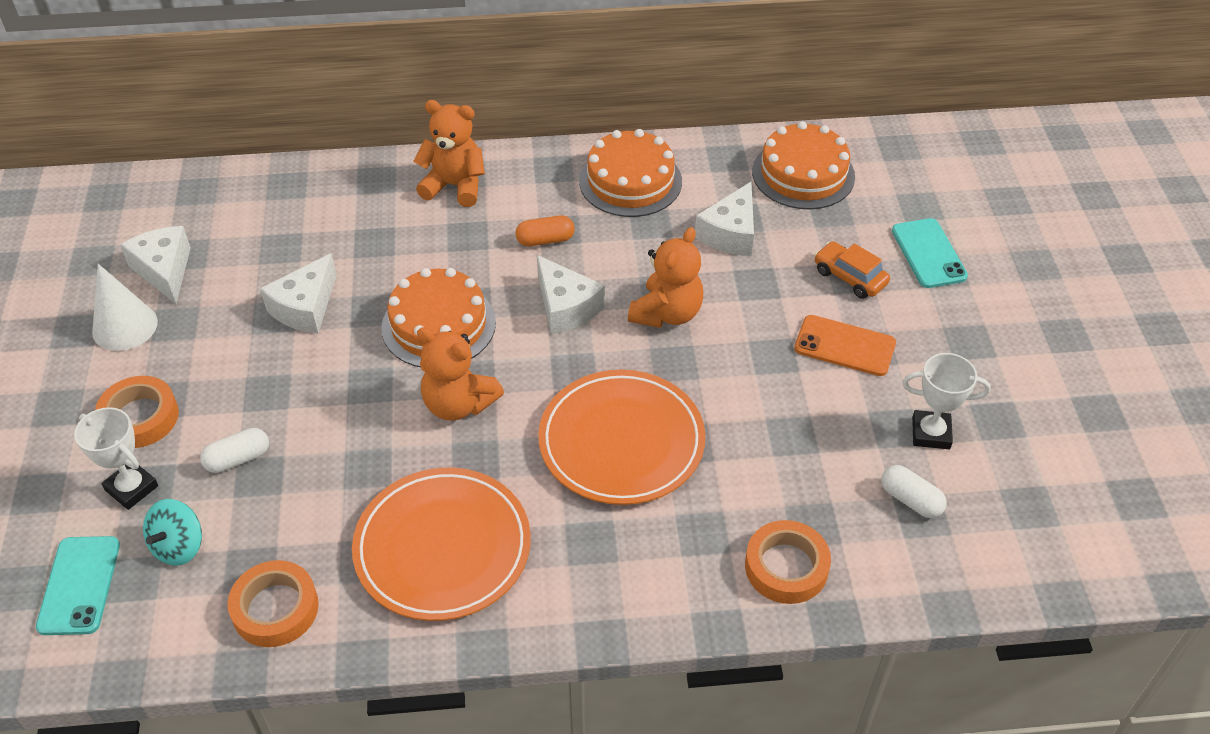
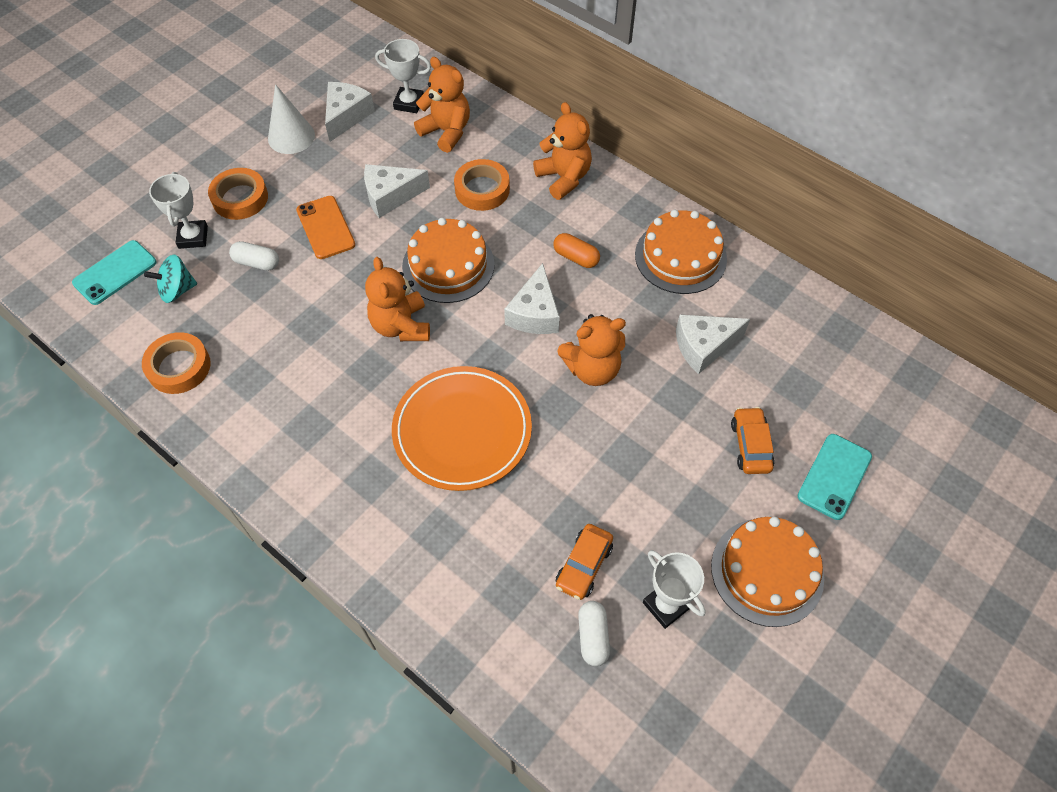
camera: 45 degrees right, 10 degrees up
orange plate [352,468,531,621] -> none
orange tape [745,520,831,604] -> orange tape moved to [454,159,510,211]
orange cake [752,121,855,209] -> orange cake moved to [711,517,824,627]
orange phone [794,315,896,376] -> orange phone moved to [296,196,355,259]
none -> white trophy [375,39,431,113]
none -> orange teddy bear [414,57,470,153]
none -> orange car [556,524,613,600]

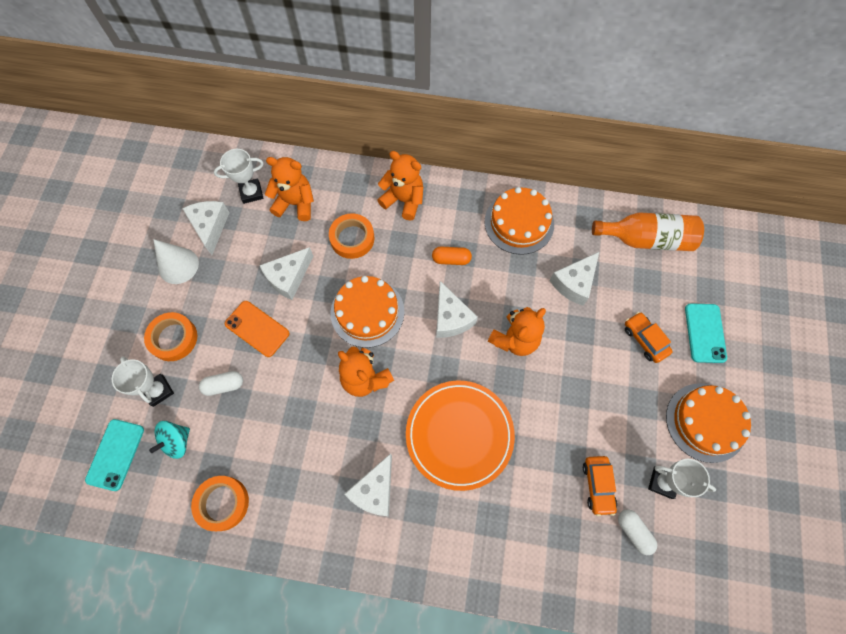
camera: 30 degrees left, 10 degrees up
none -> white cheese [344,453,392,516]
none -> orange bottle [592,212,704,251]

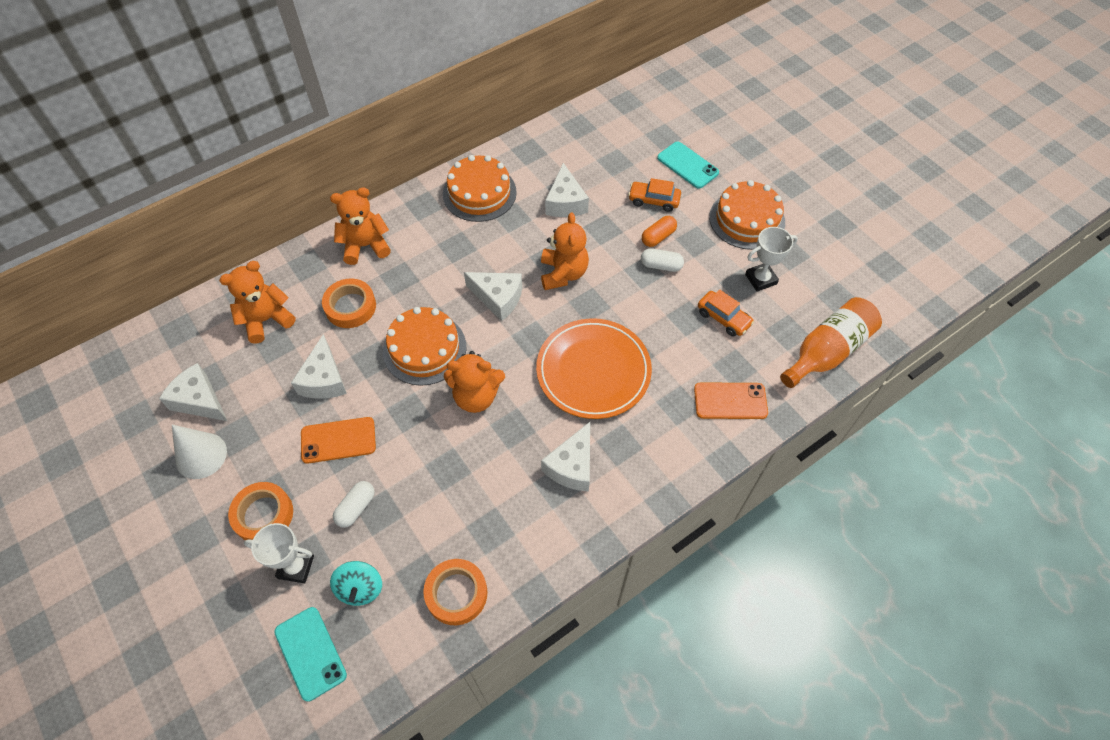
camera: 45 degrees left, 10 degrees down
white trophy [214,149,264,204] -> none
white cheese [344,453,392,516] -> white cheese turned 45 degrees clockwise [541,422,590,491]
orange capsule [432,247,472,265] -> orange capsule moved to [642,216,677,247]
orange bottle [592,212,704,251] -> orange bottle moved to [780,297,882,388]
white capsule [618,509,657,555] -> white capsule moved to [641,248,684,272]
none -> orange phone [694,382,768,419]

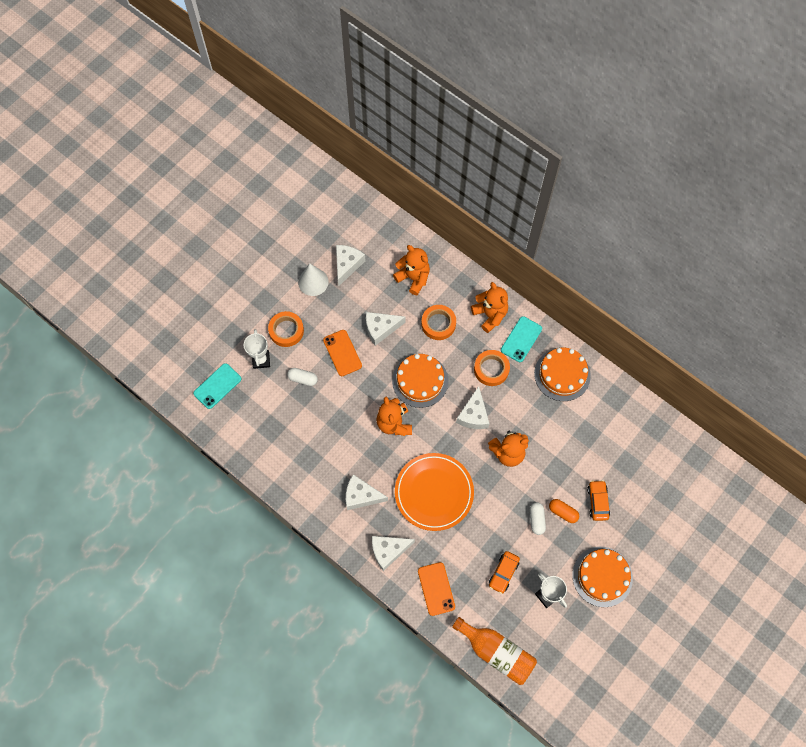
camera: 75 degrees right, 10 degrees up
turquoise spinning top [330,561,382,606] -> none
orange tape [423,559,488,625] -> orange tape moved to [474,350,510,386]
white cheese [545,163,589,217] -> white cheese moved to [372,536,415,571]
turquoise phone [657,142,719,189] -> turquoise phone moved to [501,316,542,362]

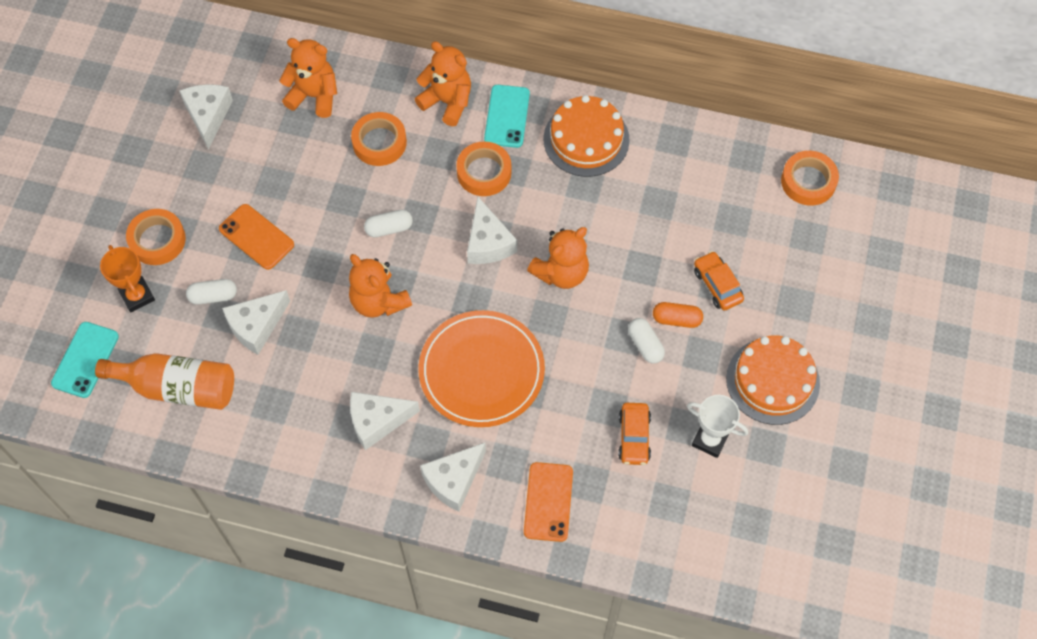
camera: 25 degrees left, 5 degrees down
white trophy [244,329,270,369] -> orange trophy [100,245,155,313]
white cone [298,263,328,296] -> none
white cheese [366,312,406,346] -> white cheese moved to [222,290,290,355]
orange cake [392,354,448,408] -> white capsule [364,210,413,237]
orange phone [418,562,455,616] -> orange phone turned 45 degrees clockwise [524,462,573,542]
orange bottle [452,617,537,685] -> orange bottle moved to [95,353,234,410]
none -> orange tape [781,151,839,206]

